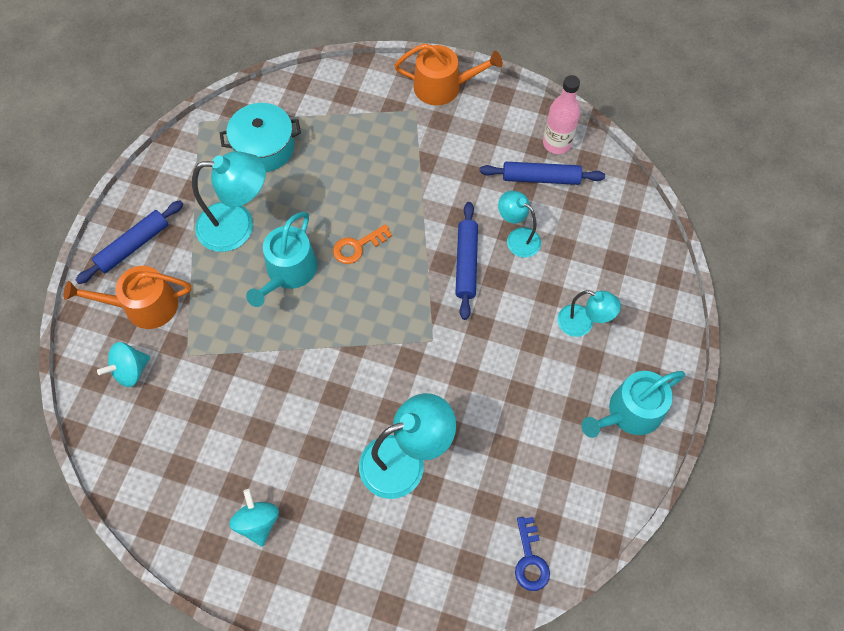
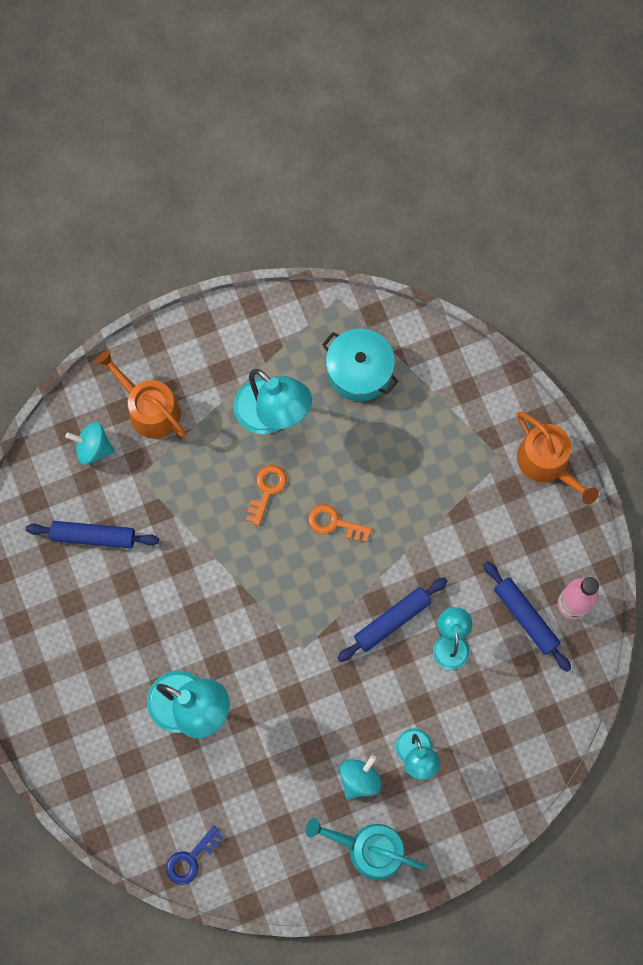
camera: 50 degrees right, 10 degrees up
blue rolling pin [76,200,183,284] -> blue rolling pin moved to [26,521,159,548]
turquoise spinning top [229,489,279,547] -> turquoise spinning top moved to [339,755,381,799]
turquoise watering can [246,212,318,307] -> orange key [246,465,287,526]

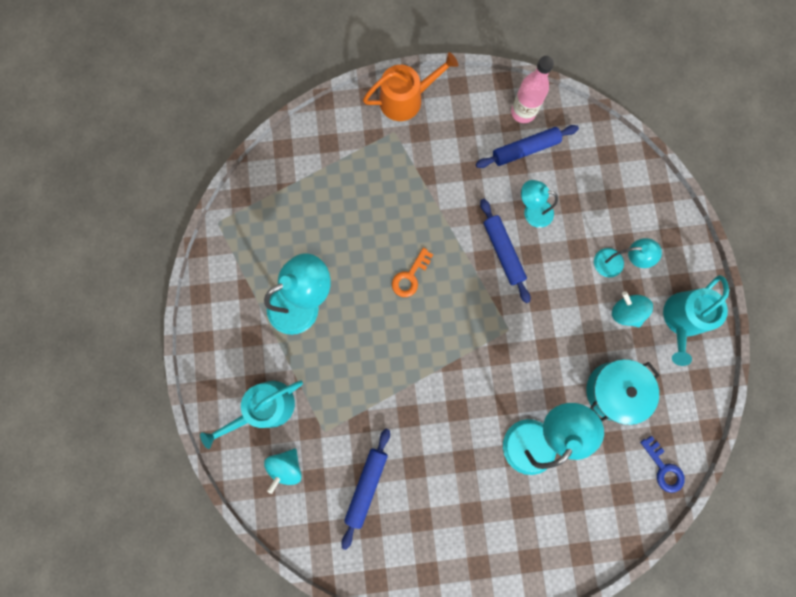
camera: 75 degrees left, 5 degrees up
orange watering can [95,350,187,439] -> turquoise watering can [200,380,303,449]
orange key [246,465,287,526] -> none
turquoise pot [322,329,399,401] -> turquoise pot moved to [586,359,659,425]

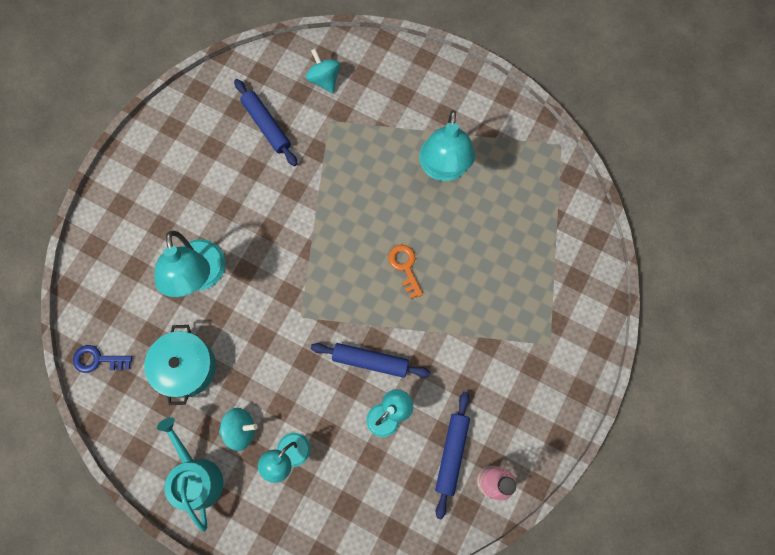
camera: 125 degrees right, 5 degrees down
turquoise watering can [200,380,303,449] -> none
orange watering can [363,52,458,121] -> none

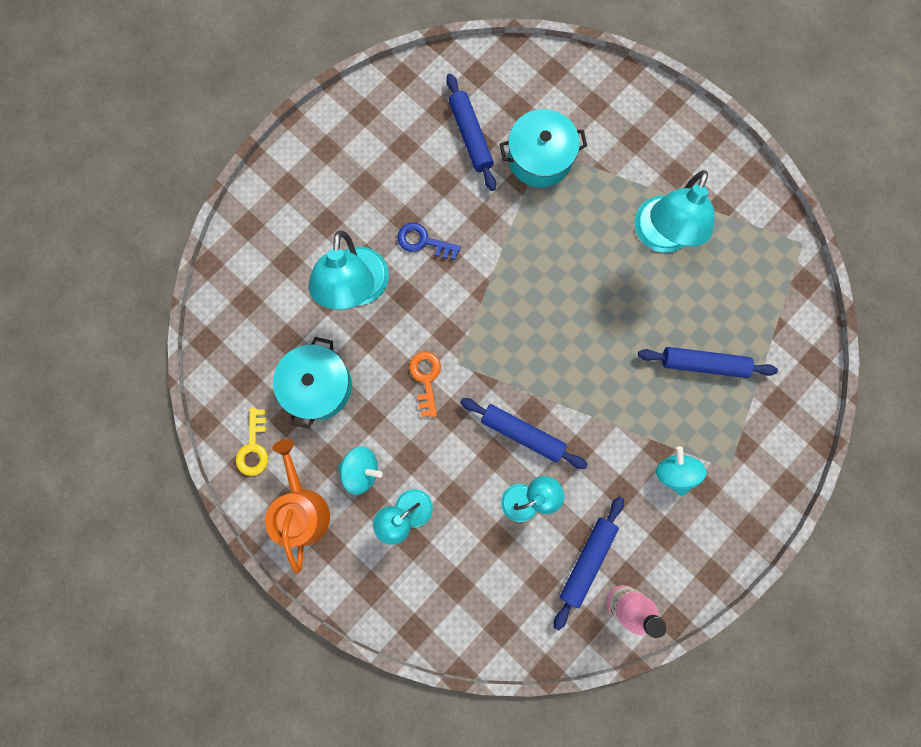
camera: 15 degrees right, 5 degrees up
blue key [73,345,132,373] -> blue key moved to [397,223,461,260]
turquoise watering can [157,417,223,532] -> orange watering can [265,439,330,574]
turquoise spinning top [306,49,340,93] -> turquoise spinning top moved to [656,446,707,496]
orange key [388,245,423,299] -> orange key moved to [409,352,441,417]
none -> yellow key [236,408,268,476]
none -> turquoise pot [500,109,587,188]
none -> blue rolling pin [638,347,778,378]

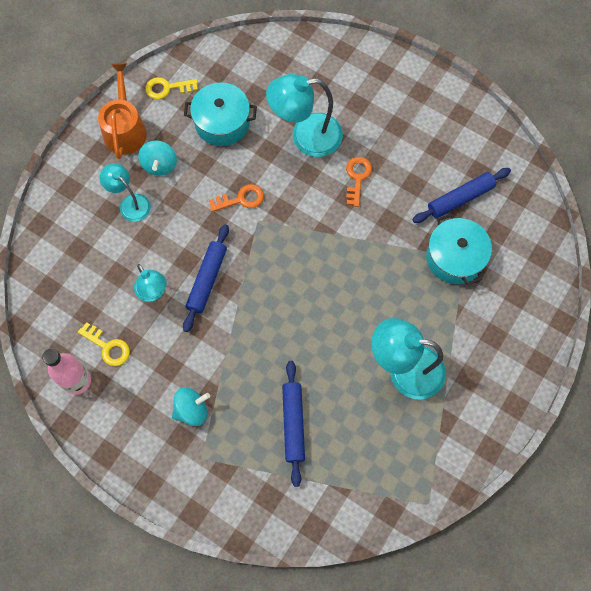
camera: 80 degrees right, 10 degrees down
orange watering can [265,439,330,574] -> orange watering can turned 75 degrees counterclockwise [98,63,147,159]
blue key [397,223,461,260] -> orange key [346,157,372,207]
blue rolling pin [554,496,624,631] -> yellow key [78,322,130,366]

